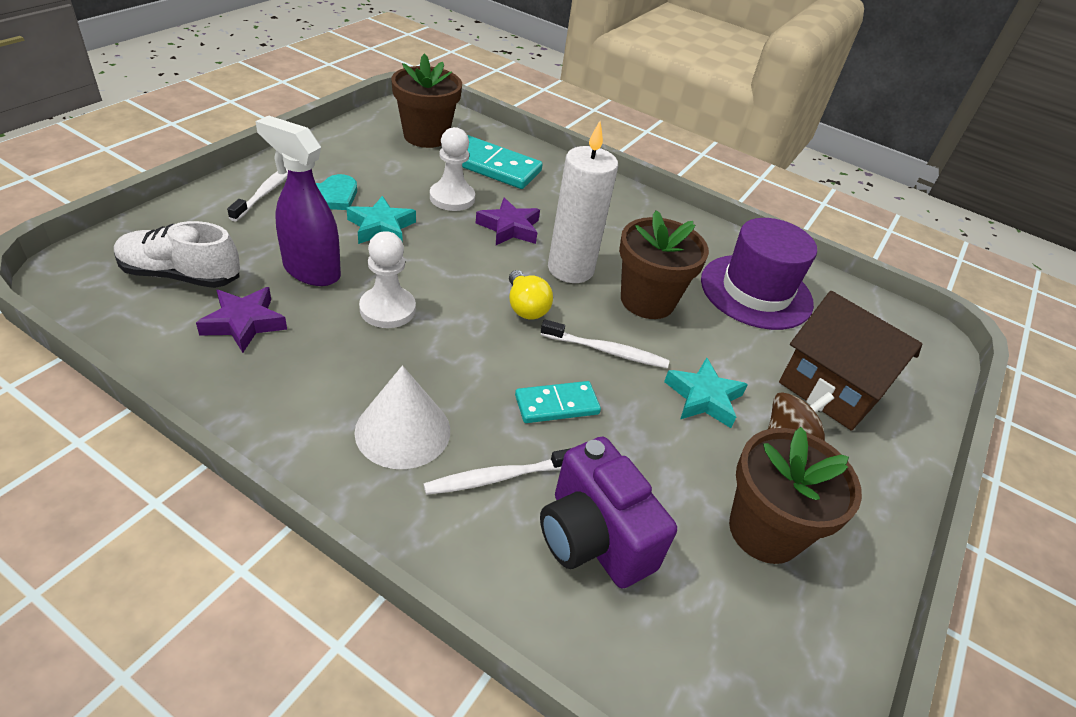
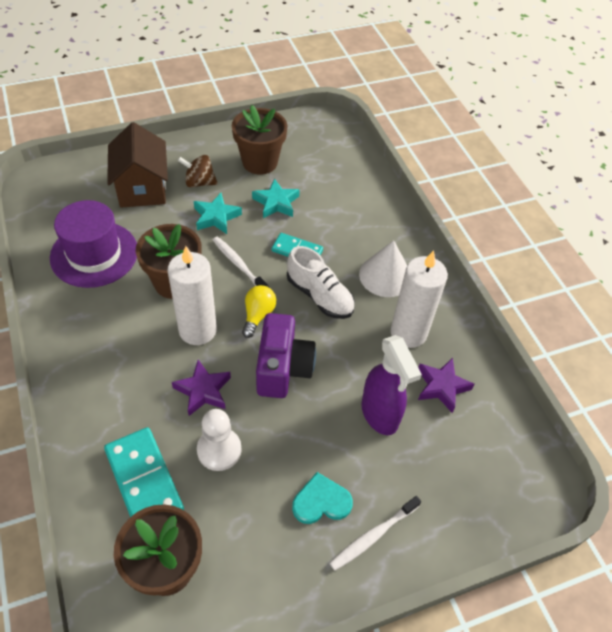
camera: 140 degrees left, 10 degrees up
white shoe [114,221,240,288] -> white shoe moved to [287,246,355,319]
turquoise star [347,196,416,244] -> turquoise star moved to [252,178,300,218]
white pawn [359,231,416,328] -> none
white toothbrush [424,448,571,495] -> none
purple camera [540,437,677,589] -> purple camera moved to [256,313,316,398]
none -> white candle [391,250,448,348]

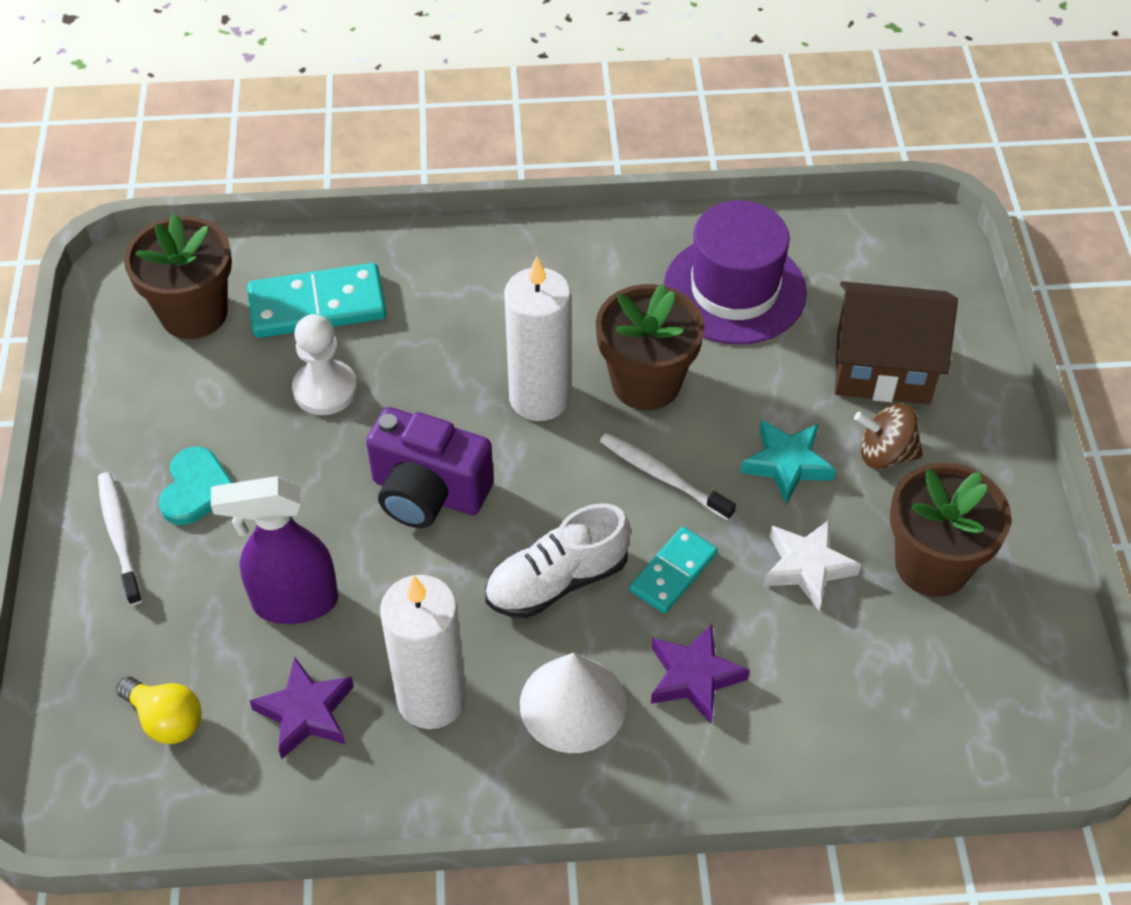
camera: 110 degrees right, 0 degrees up
purple star [172,360,231,416] -> purple star moved to [651,624,750,724]
brown spinning top [178,155,218,188] -> brown spinning top turned 105 degrees counterclockwise [854,403,923,469]
white toothbrush [213,236,269,287] -> white toothbrush turned 120 degrees counterclockwise [600,433,736,521]
yellow light bulb [242,285,276,338] -> yellow light bulb moved to [116,677,202,744]
turquoise star [252,178,300,218] -> white star [763,519,861,610]

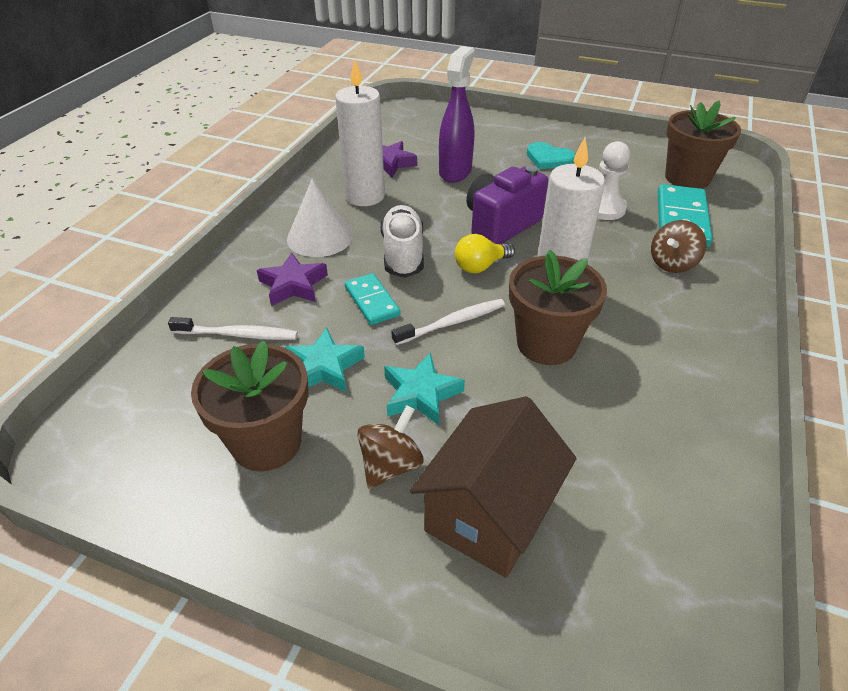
camera: 115 degrees right, 10 degrees down
white toothbrush [98,472,142,606] -> white toothbrush moved to [168,317,298,340]
yellow light bulb [116,677,202,744] -> yellow light bulb moved to [455,234,515,273]
purple hat [663,201,807,344] -> none
white star [763,519,861,610] -> turquoise star [285,328,365,392]
none -> brown spinning top [651,220,707,273]

